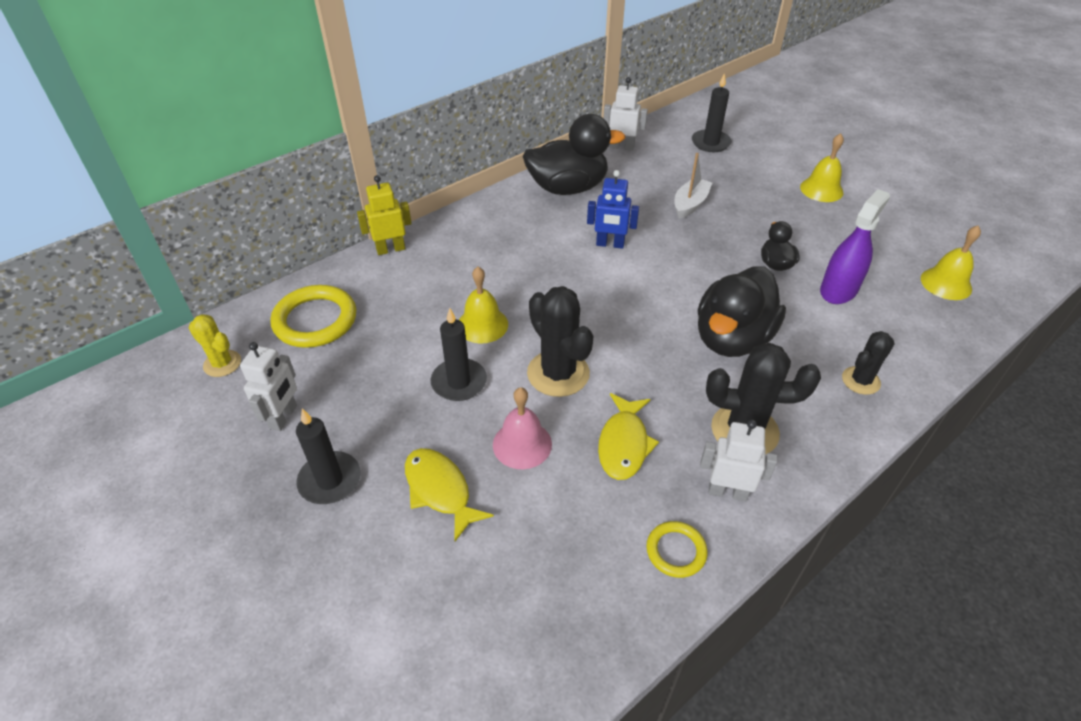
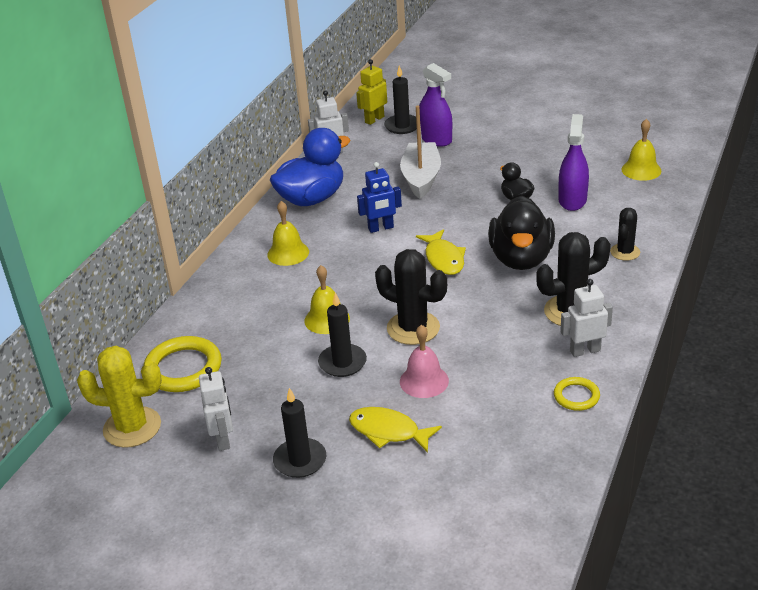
camera: 25 degrees left, 10 degrees down
yellow cactus [189,314,241,377] -> yellow cactus [77,346,162,448], size x1.69
yellow robot [357,175,412,255] -> yellow robot moved to [356,59,387,125]
black duck [523,114,625,195] -> blue duck [270,128,350,206]
yellow fish [598,393,659,480] -> yellow fish moved to [416,229,466,275]
white boat [675,153,712,219] -> white boat [400,106,441,199], size x1.55
yellow bell [800,133,844,202] -> yellow bell moved to [267,201,309,266]
none -> purple spray bottle [419,63,452,147]

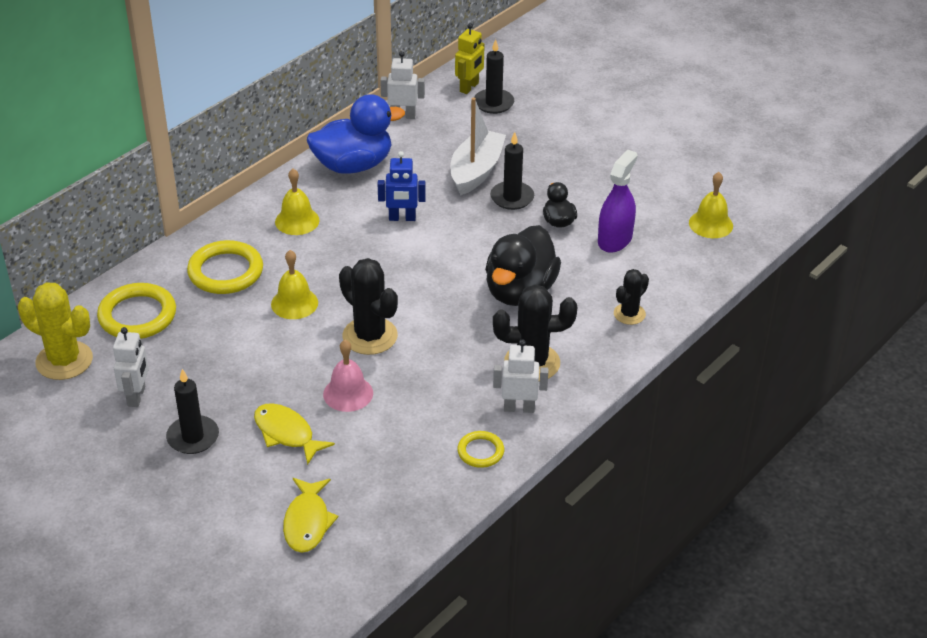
camera: 15 degrees right, 5 degrees up
black candle [318,293,367,377] -> black candle moved to [490,132,534,210]
yellow robot [356,59,387,125] -> yellow robot turned 150 degrees clockwise [455,23,485,94]
yellow fish [416,229,466,275] -> yellow fish moved to [283,478,338,553]
purple spray bottle [419,63,452,147] -> none
none -> yellow ring [187,240,263,294]

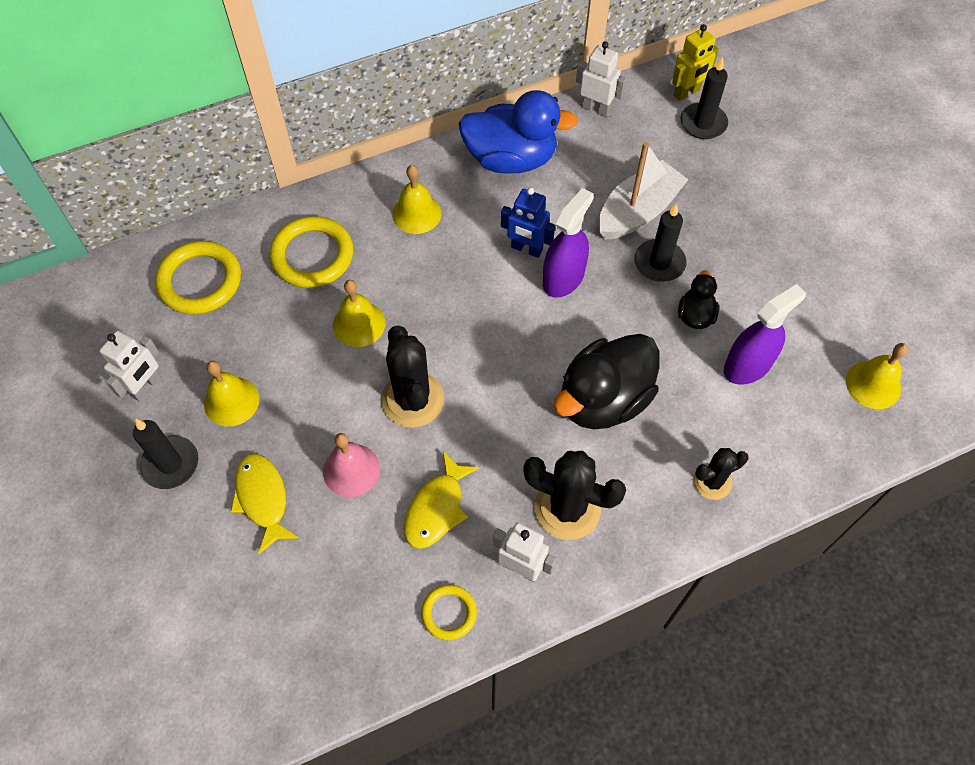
camera: 25 degrees right, 20 degrees up
yellow cactus [18,282,93,380] -> none
yellow fish [283,478,338,553] -> yellow fish moved to [404,451,480,549]
none -> yellow bell [204,361,259,427]
none -> purple spray bottle [543,188,593,298]

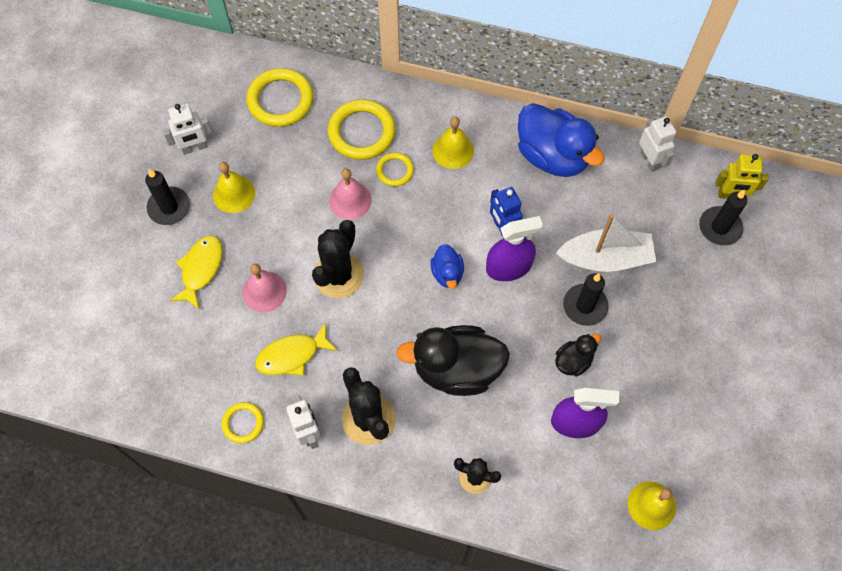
camera: 40 degrees right, 5 degrees up
yellow bell [333,280,386,347] -> pink bell [329,168,371,220]
none -> yellow ring [376,152,414,187]
none -> blue duck [430,244,464,289]

